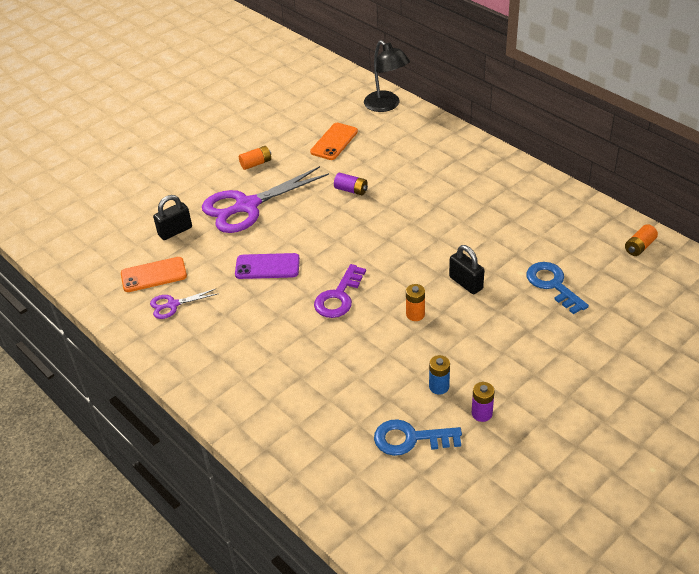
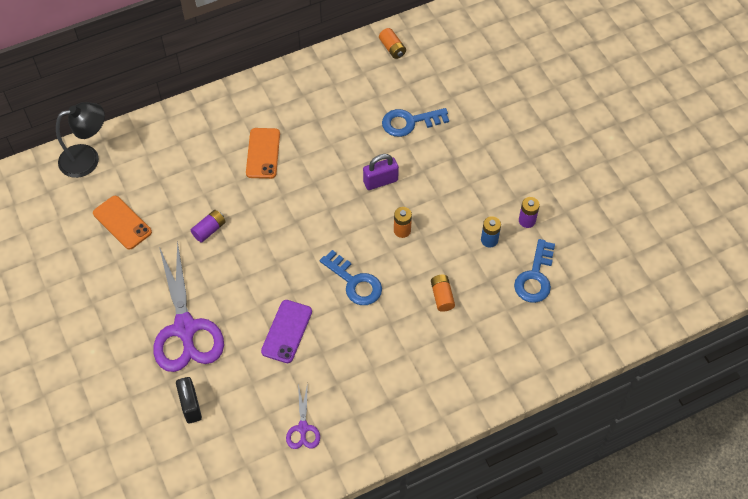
camera: 75 degrees left, 15 degrees up
orange phone [121,257,187,292] -> orange phone moved to [246,128,280,179]
orange battery [239,146,271,170] -> orange battery moved to [431,275,455,312]
purple key [314,264,366,318] -> blue key [320,250,382,305]
black padlock [449,245,484,294] -> purple padlock [363,154,399,190]

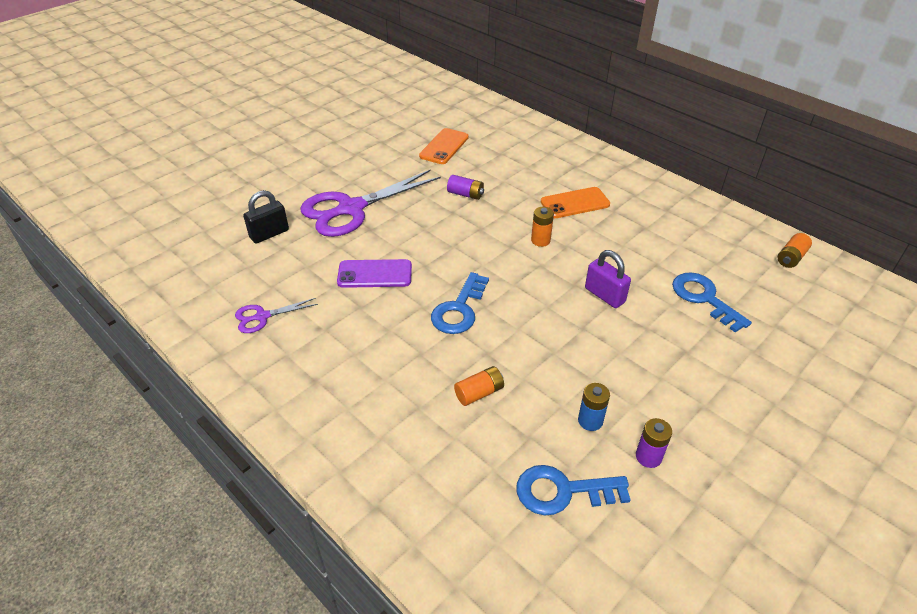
camera: 70 degrees right, 15 degrees down
black lamp [56,102,105,178] -> none
orange battery [394,207,412,238] -> orange battery moved to [531,207,554,247]

